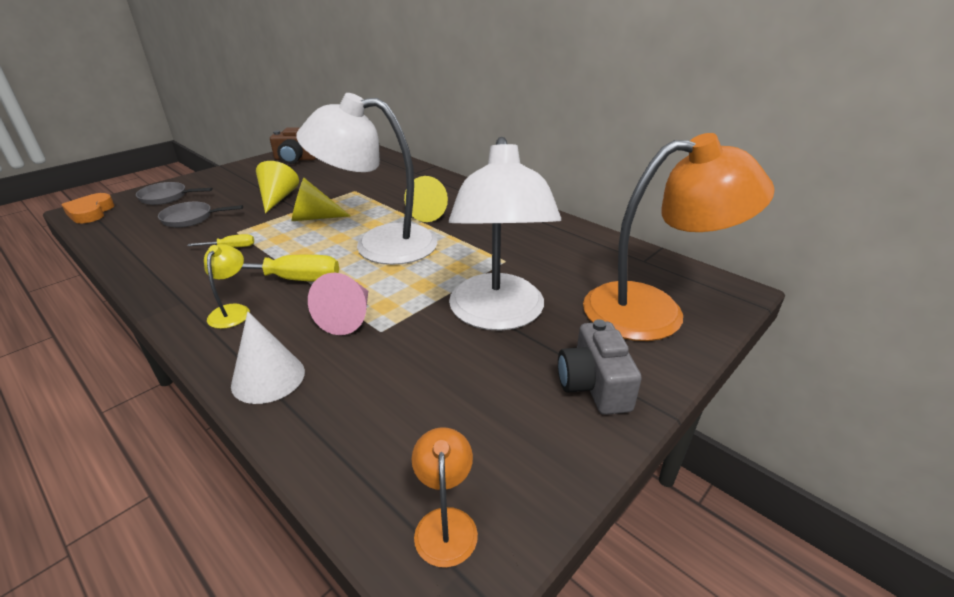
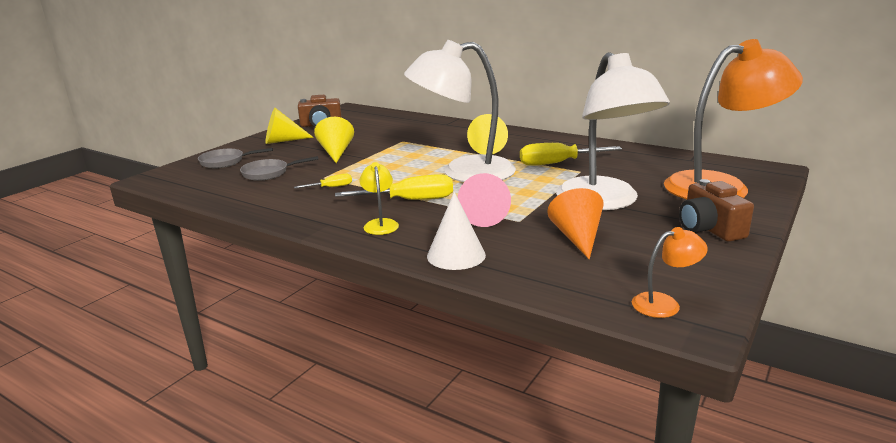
camera: 10 degrees left, 10 degrees down
orange heart [62,193,114,223] -> none
yellow cone [291,178,350,221] -> yellow cone moved to [265,108,314,144]
orange lamp [412,427,478,568] -> orange lamp turned 90 degrees clockwise [632,227,708,318]
grey camera [558,319,642,415] -> brown camera [679,179,754,242]
none -> yellow screwdriver [520,143,622,166]
none -> orange cone [547,188,604,259]

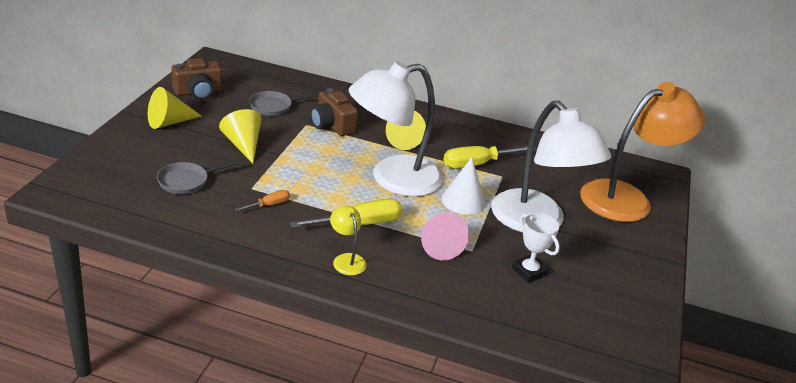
camera: 20 degrees left, 10 degrees up
grey pan [198,148,273,168] -> grey pan moved to [249,91,319,116]
yellow screwdriver [294,174,352,188] -> orange screwdriver [235,190,290,211]
white cone [427,192,486,270] -> white cone moved to [441,157,486,215]
orange cone [547,188,604,259] -> white trophy [512,213,560,283]
orange lamp [632,227,708,318] -> none
brown camera [679,179,754,242] -> brown camera moved to [311,88,358,136]

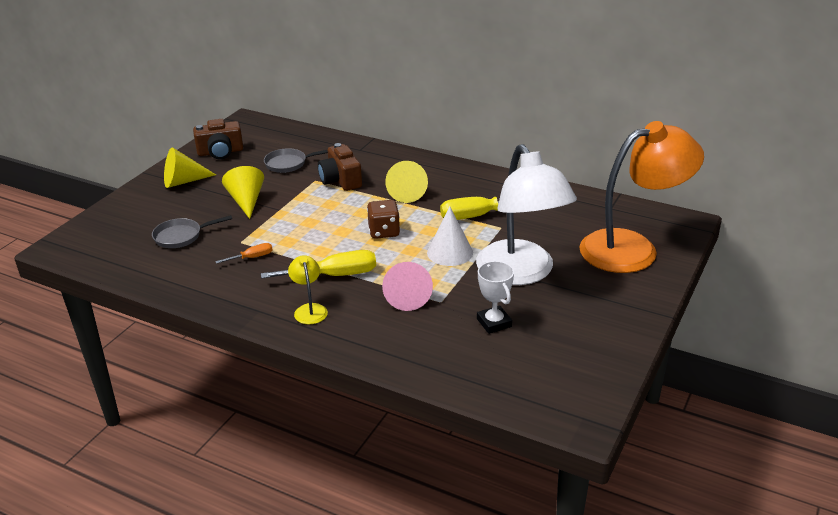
camera: 15 degrees right, 0 degrees up
white lamp [349,61,444,197] -> brown dice [367,200,400,239]

